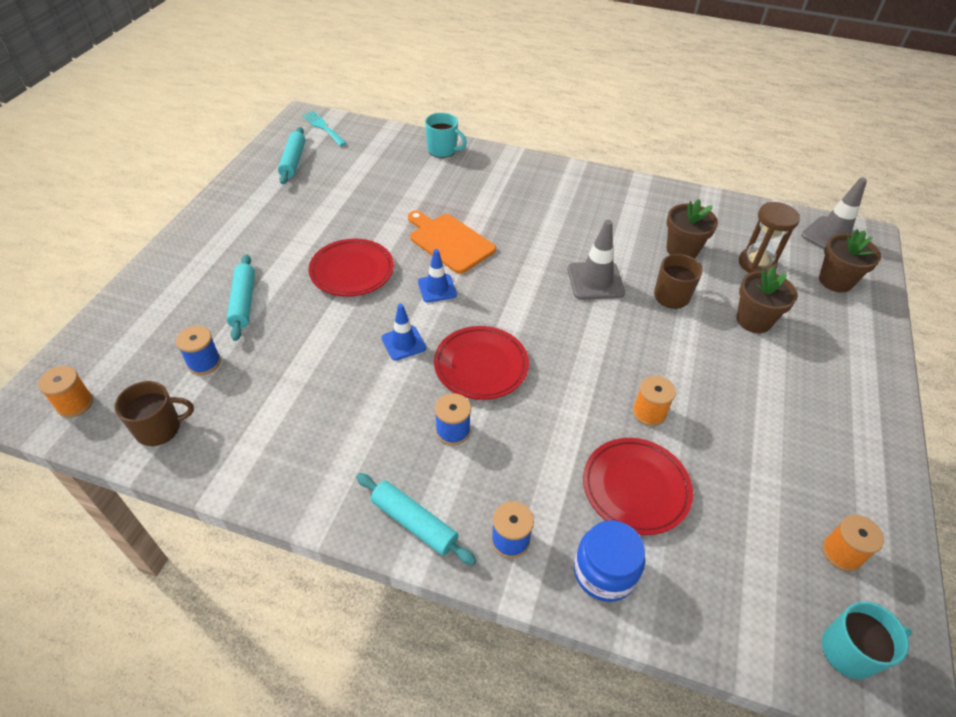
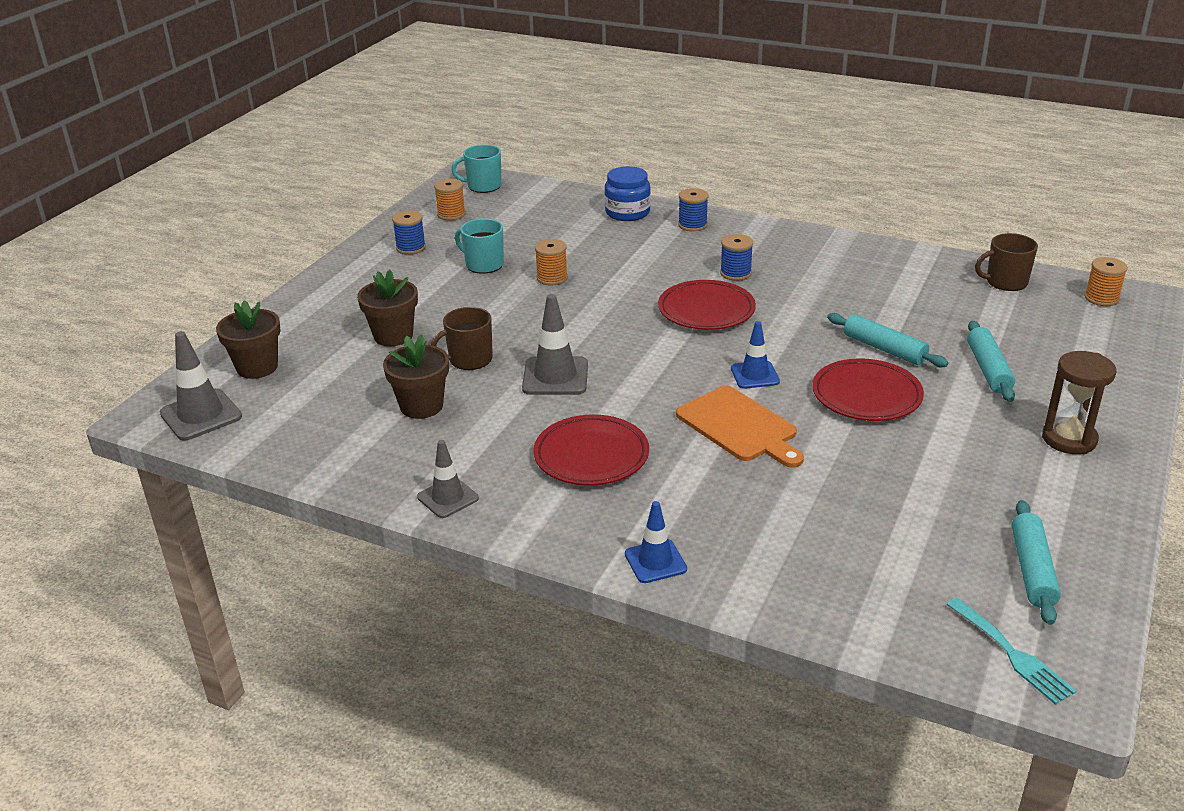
camera: 170 degrees left, 15 degrees down
blue spool [176,326,221,375] -> blue spool moved to [392,210,426,255]
turquoise rolling pin [356,473,476,565] -> turquoise rolling pin moved to [827,313,948,367]
blue traffic cone [382,304,426,361] -> blue traffic cone moved to [625,501,687,583]
turquoise mug [425,113,467,158] -> turquoise mug moved to [455,219,504,274]
red plate [583,438,693,535] -> red plate moved to [533,415,649,486]
brown hourglass [739,202,800,273] -> brown hourglass moved to [1042,351,1116,454]
none -> grey traffic cone [417,440,479,518]

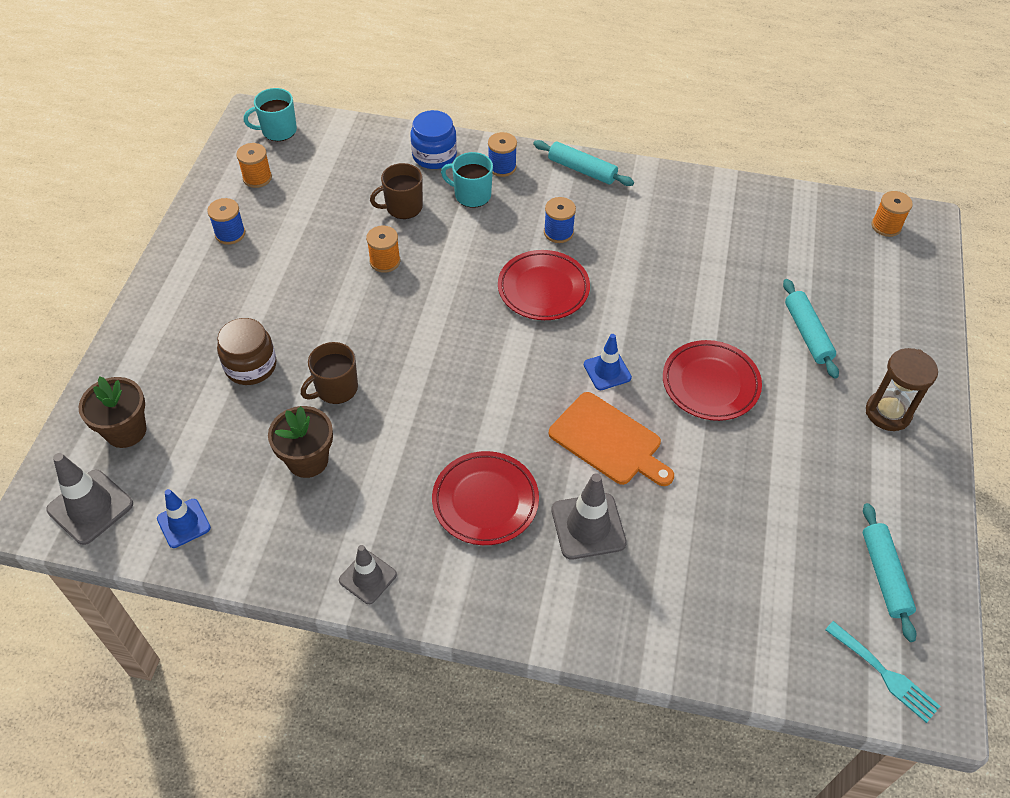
camera: 15 degrees left, 20 degrees up
brown flower pot [357,269,418,346] -> brown jar [217,318,277,385]
turquoise mug [455,219,504,274] -> turquoise mug moved to [441,152,493,208]
grey traffic cone [522,294,588,395] -> grey traffic cone moved to [552,473,627,560]
blue traffic cone [625,501,687,583] -> blue traffic cone moved to [157,489,211,548]
turquoise rolling pin [827,313,948,367] -> turquoise rolling pin moved to [533,140,634,186]
brown mug [975,233,1038,291] -> brown mug moved to [370,163,423,219]

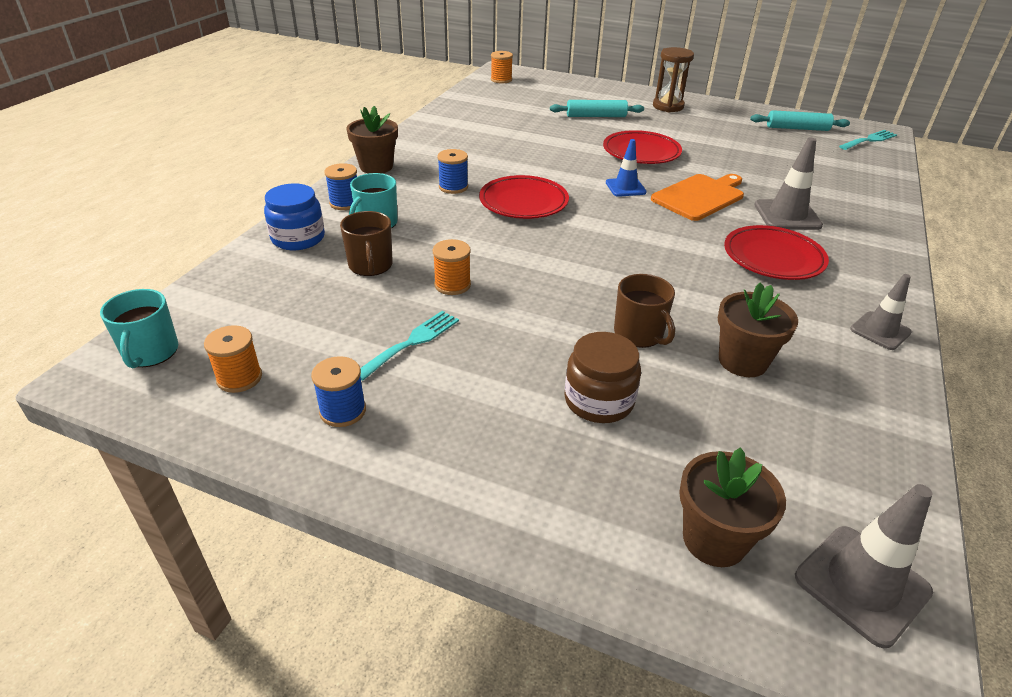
camera: 80 degrees left, 15 degrees down
blue traffic cone [157,489,211,548] -> none
turquoise rolling pin [533,140,634,186] -> brown flower pot [346,106,398,173]
none -> turquoise fork [360,311,459,381]

